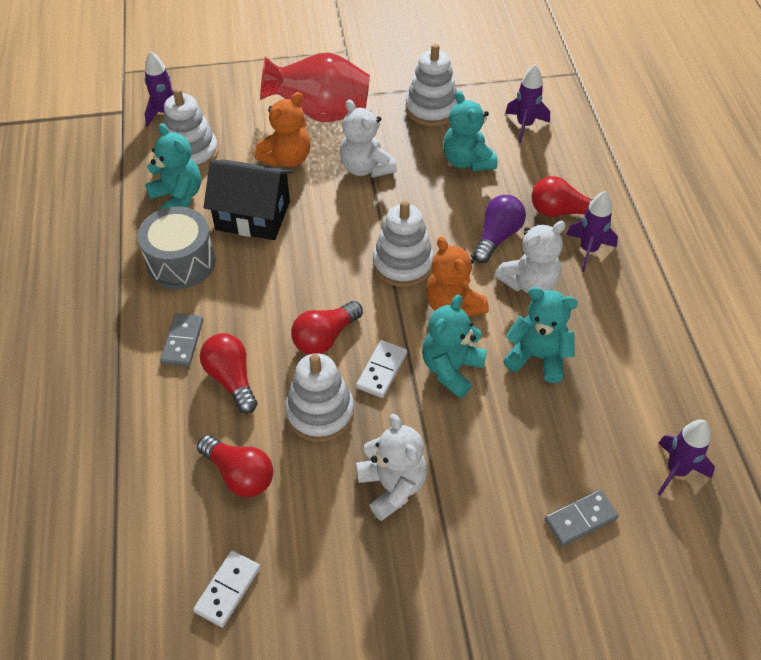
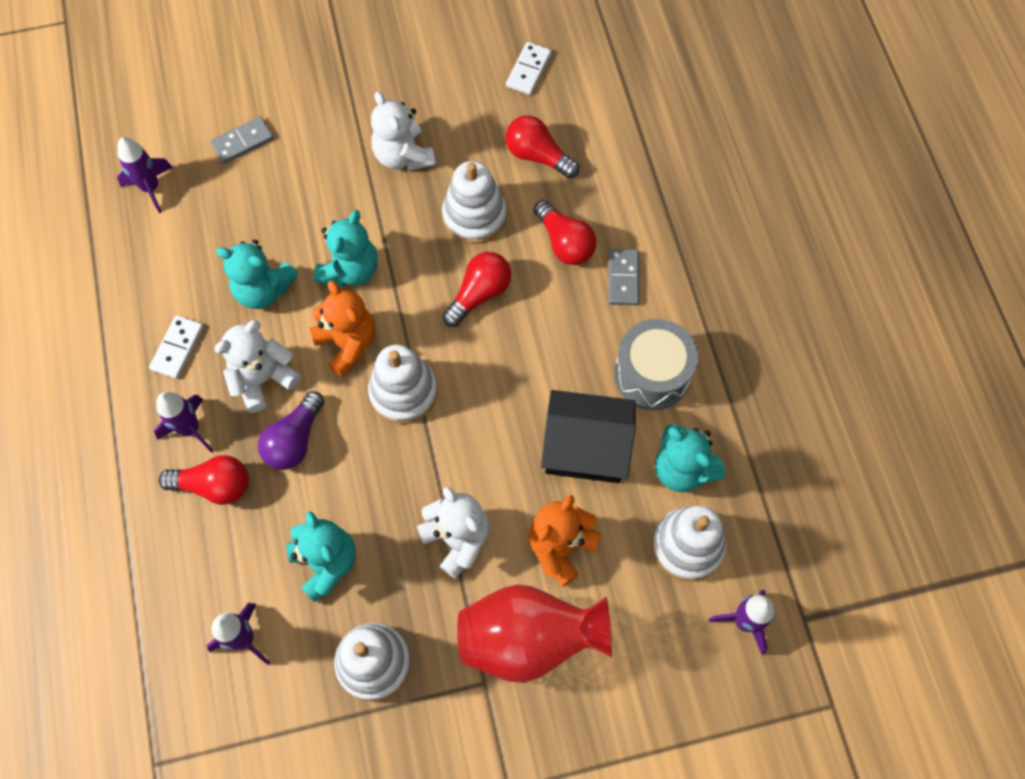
camera: 175 degrees right, 15 degrees up
white domino [356,340,407,398] -> white domino moved to [149,315,204,379]

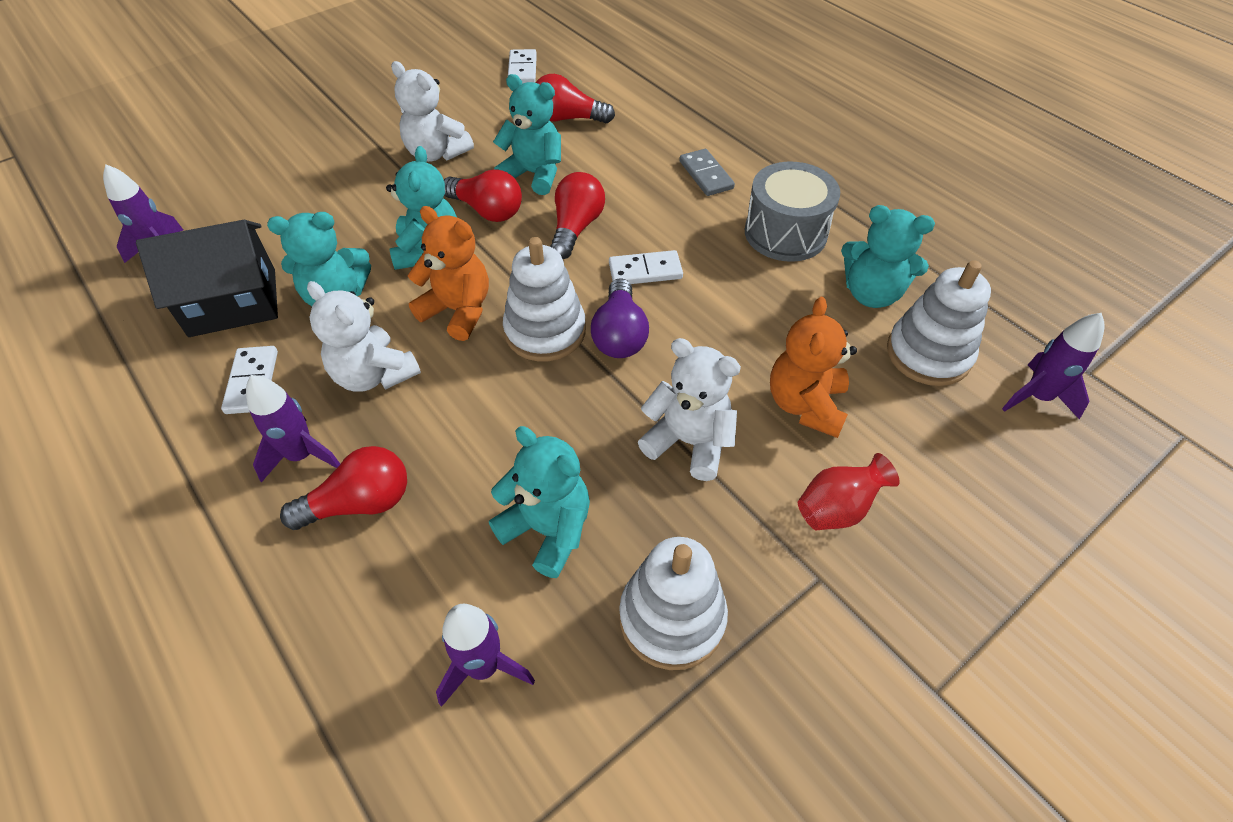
camera: 25 degrees left, 15 degrees down
grey domino [210,116,274,164] -> none
white teddy bear [214,320,301,413] -> white teddy bear turned 75 degrees counterclockwise [307,281,421,392]
purple light bulb [258,391,324,470] -> purple light bulb moved to [591,278,649,358]
white stacking toy [442,161,507,244] -> turquoise teddy bear [493,74,561,195]
red vase [457,584,612,683] -> red vase [798,453,899,530], size x0.50
red light bulb [533,200,597,265] -> red light bulb moved to [444,169,522,222]
black house [541,390,636,483] -> black house moved to [136,220,278,337]
none -> white domino [609,250,683,284]

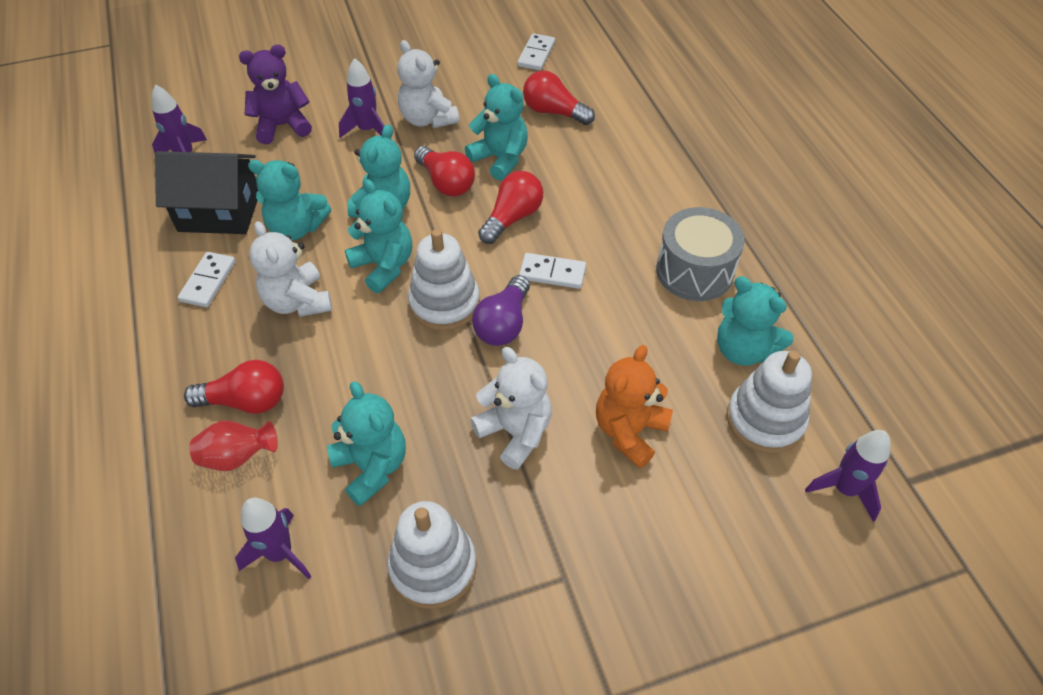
camera: 20 degrees right, 0 degrees up
purple rocket [246,375,340,483] -> purple rocket moved to [339,58,384,138]
orange teddy bear [408,206,489,341] -> turquoise teddy bear [345,179,412,293]
grey domino [679,149,735,196] -> none
red vase [798,453,899,530] -> red vase moved to [189,421,278,471]
none -> purple teddy bear [239,45,312,144]

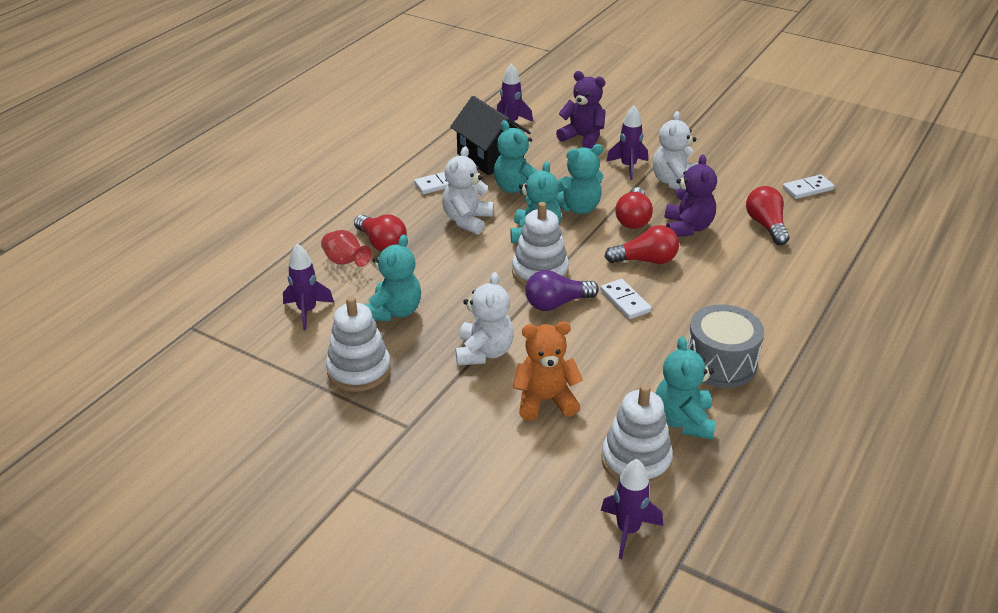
camera: 50 degrees right, 15 degrees down
turquoise teddy bear [465,74,528,181] -> purple teddy bear [665,155,717,237]

